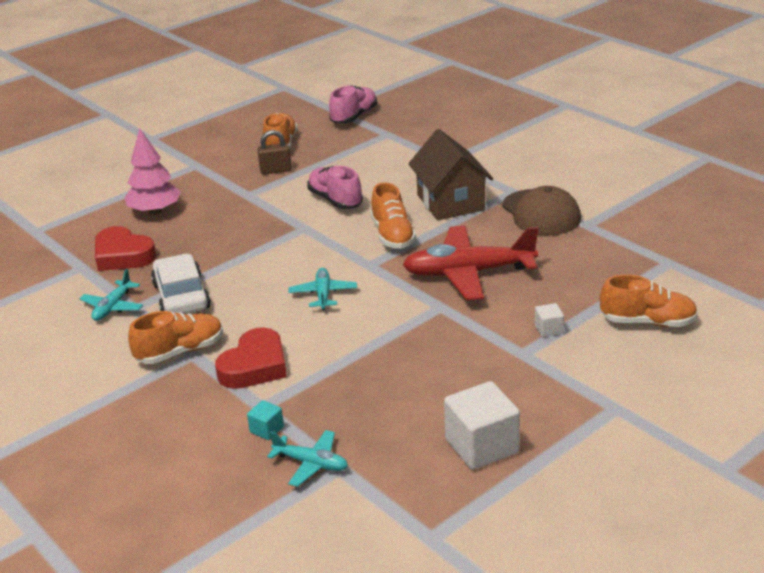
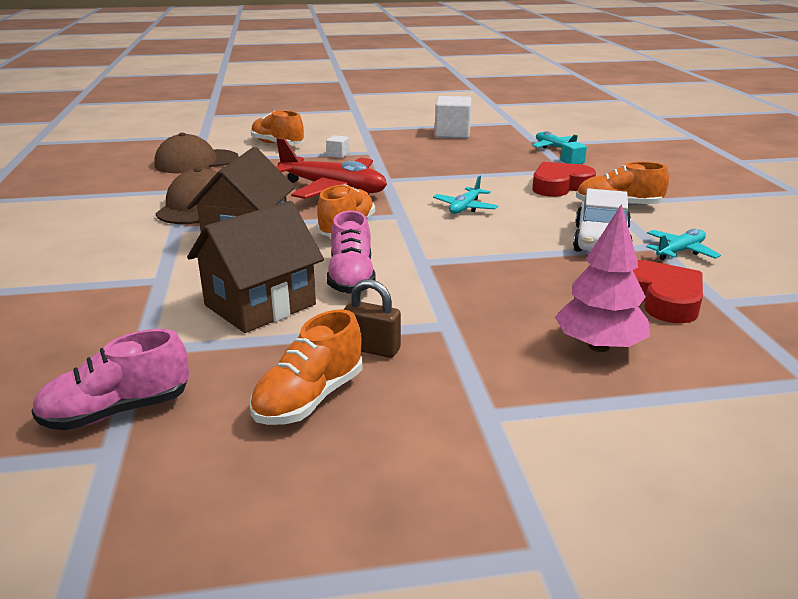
camera: 150 degrees left, 5 degrees down
none -> brown cap [154,133,239,173]
none -> brown house [187,201,324,333]

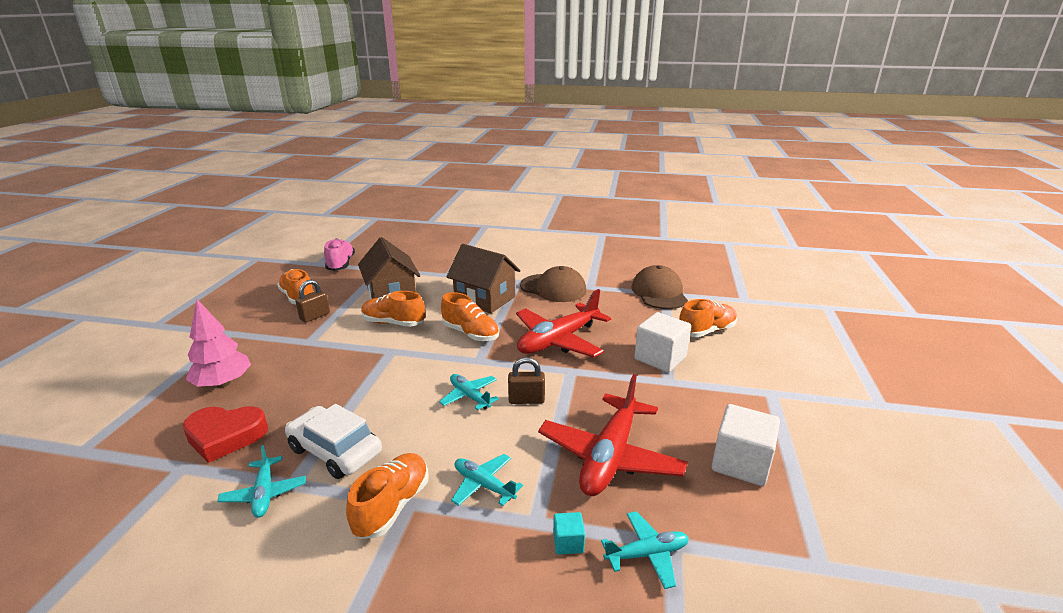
camera: 110 degrees right, 0 degrees up
white cube [326,135,349,158] -> white cube [634,312,691,372], size x2.13
pink shoe [327,211,375,294] -> orange shoe [361,291,425,327]
red heart [532,162,596,197] -> turquoise plane [451,454,523,506]
none -> brown padlock [508,357,545,404]
none -> red plane [538,374,688,496]

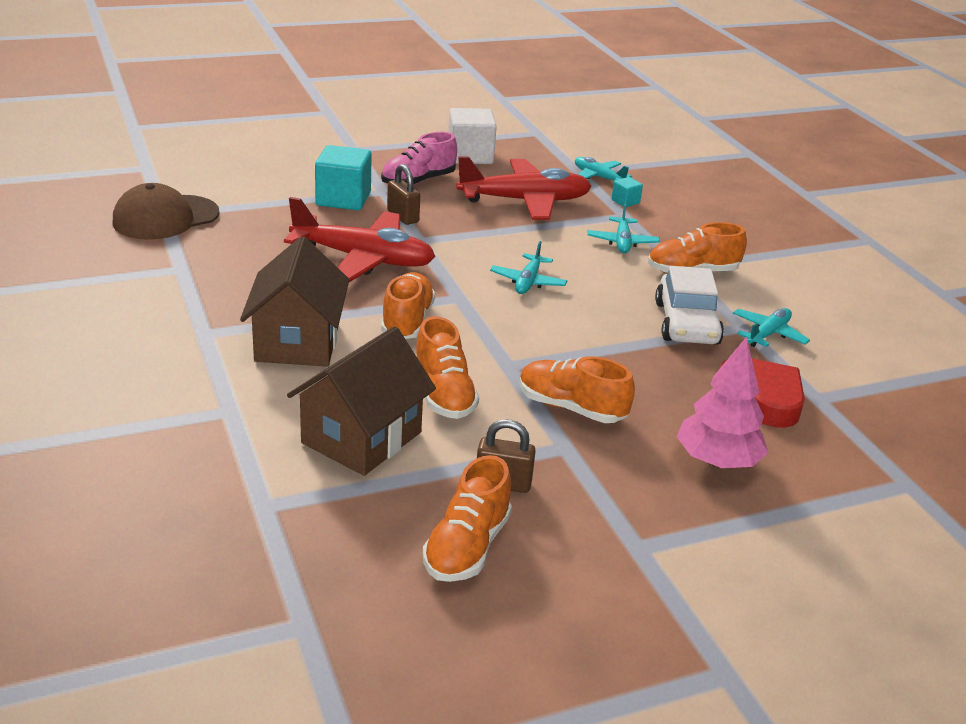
camera: 125 degrees left, 5 degrees up
pink shoe [324,239,355,271] -> pink shoe moved to [381,132,457,185]
brown padlock [508,357,545,404] -> brown padlock moved to [387,164,420,225]
brown cap [520,266,586,302] -> none
white cube [634,312,691,372] -> turquoise cube [315,145,372,210]
orange shoe [679,299,737,337] -> orange shoe moved to [519,357,635,423]

